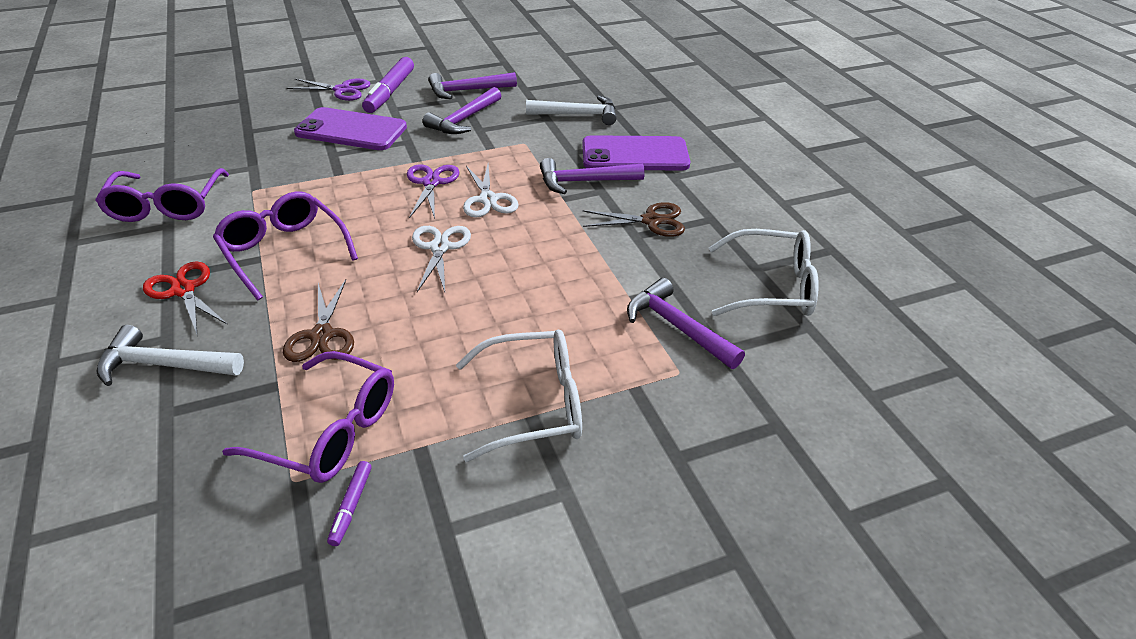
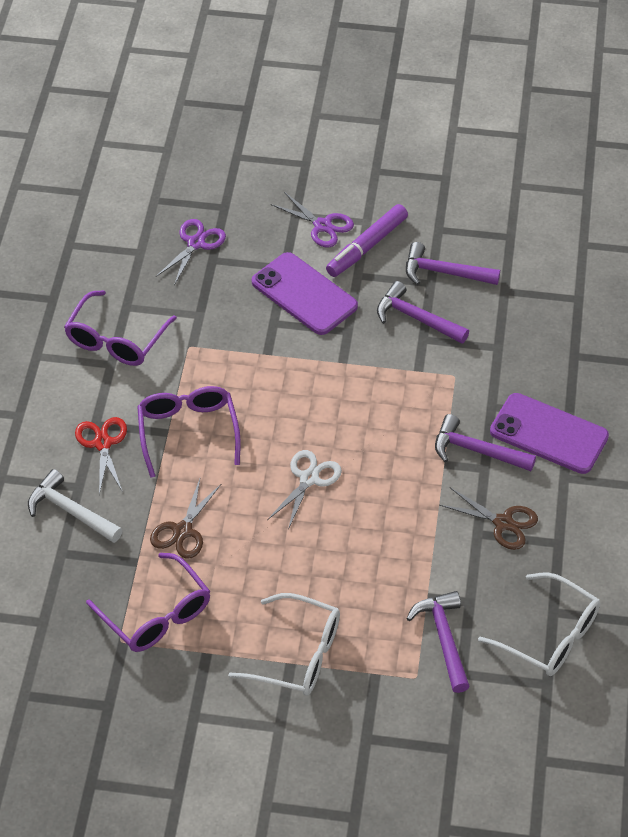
camera: 30 degrees right, 10 degrees up
purple marker [327,461,372,546] -> none
purple scissors [407,164,459,219] -> purple scissors moved to [156,219,226,285]
purple hammer [423,87,501,134] -> purple hammer turned 60 degrees clockwise [377,281,469,344]
white scissors [463,164,519,218] -> none
white hammer [526,96,617,125] -> none

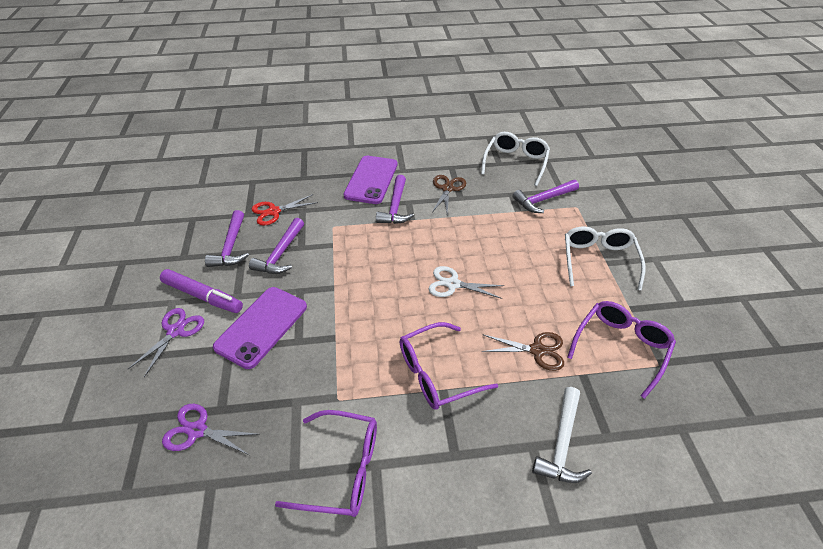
camera: 105 degrees left, 5 degrees down
red scissors [75,417,127,495] -> red scissors moved to [252,194,318,226]

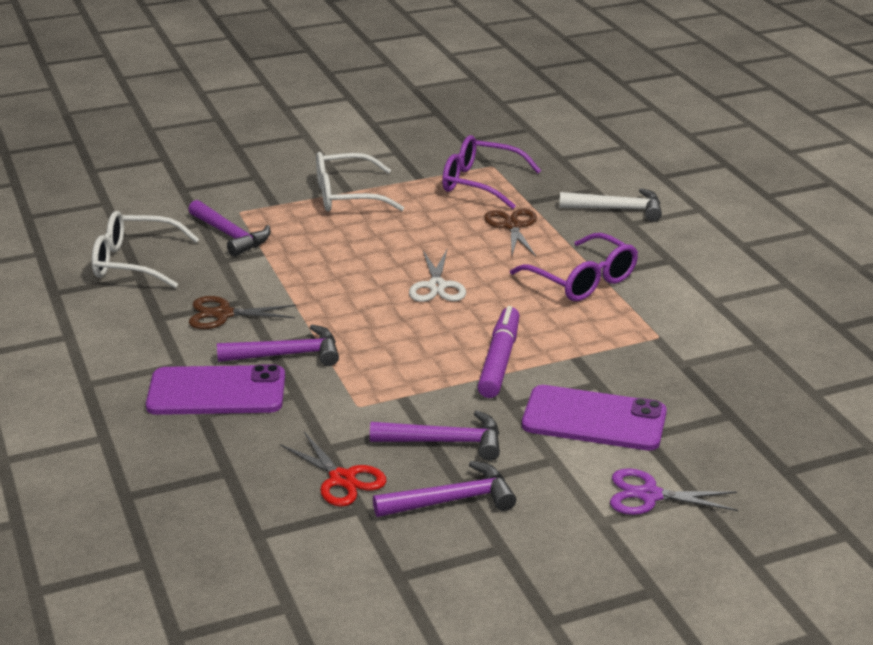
camera: 105 degrees left, 15 degrees down
purple marker [160,269,243,313] -> purple marker moved to [478,306,519,398]
purple scissors [162,404,259,455] -> none
purple glasses [275,410,377,517] -> none

